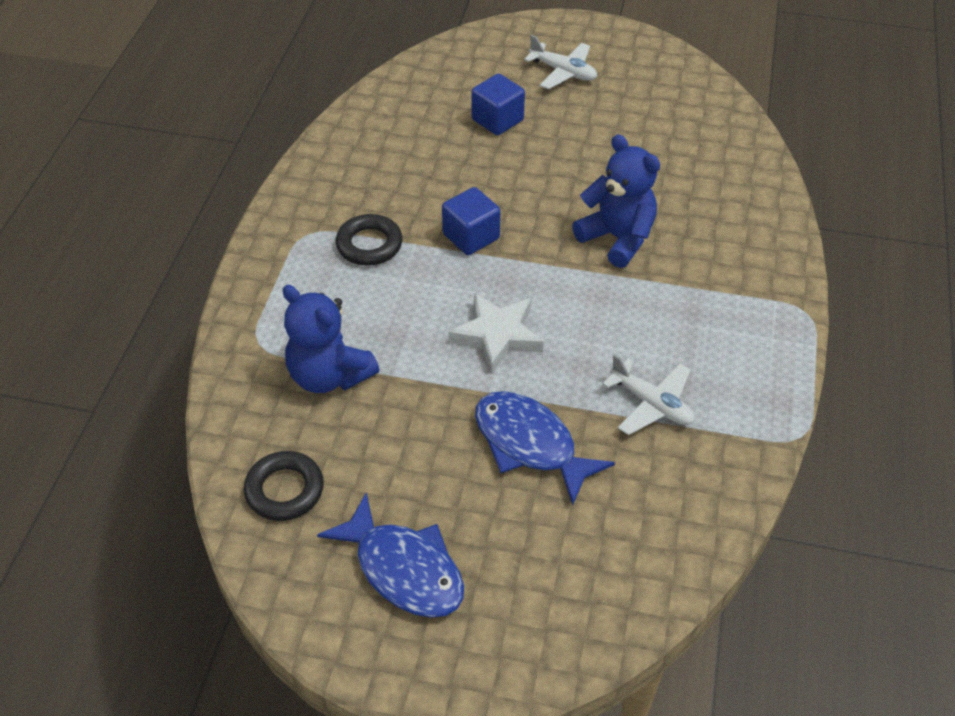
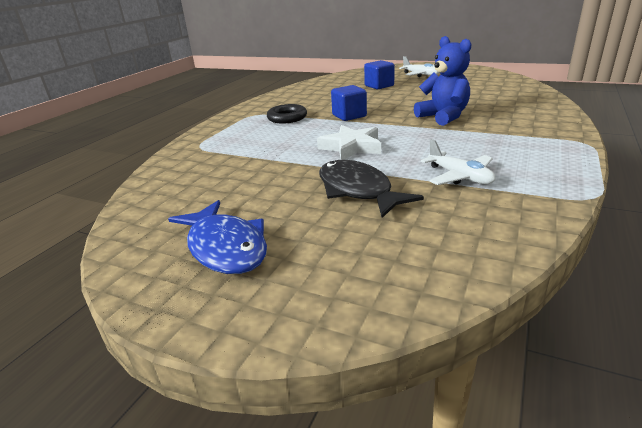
camera: 15 degrees right, 20 degrees down
black ring [244,451,324,521] -> none
blue teddy bear [283,285,380,393] -> none
blue fish [475,391,615,505] -> black fish [319,160,424,218]

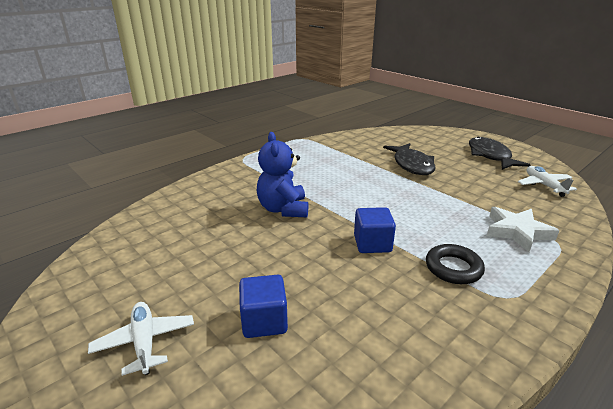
camera: 160 degrees left, 0 degrees up
blue fish [168,200,267,274] -> black fish [469,137,530,170]
white star [317,125,381,160] -> white star moved to [487,207,560,252]
white plane [421,139,495,185] -> white plane moved to [518,166,577,197]

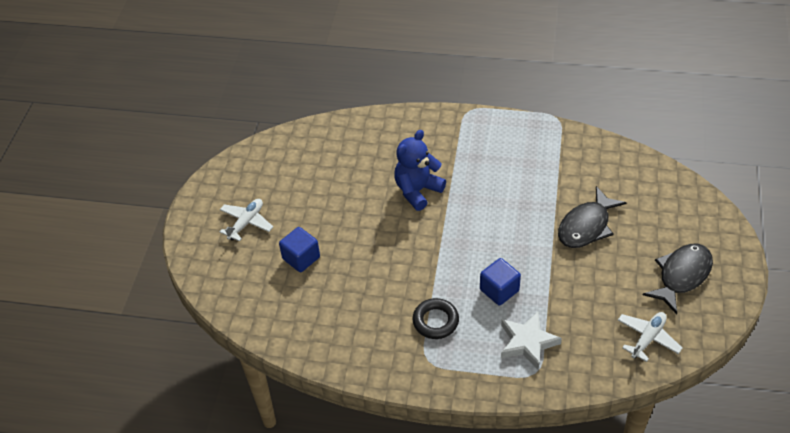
camera: 55 degrees right, 20 degrees up
blue cube [354,207,396,253] -> blue cube moved to [480,258,521,305]

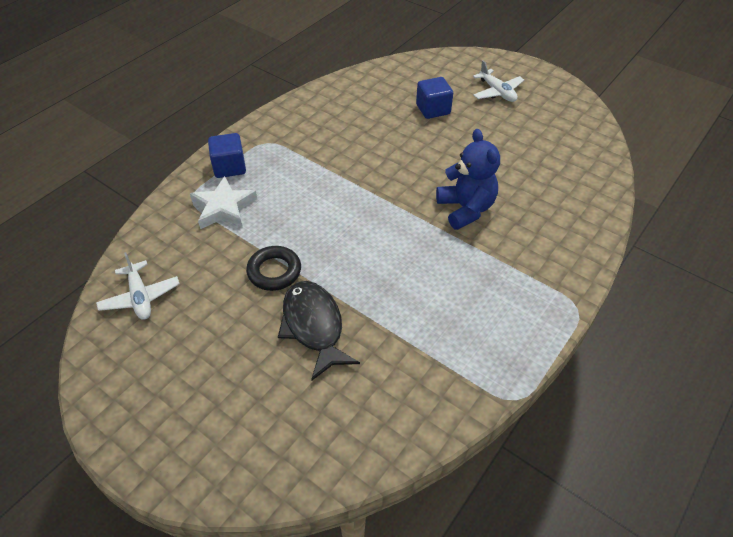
camera: 115 degrees right, 0 degrees up
black ring [413,298,459,339] -> black ring moved to [246,246,301,291]
blue cube [480,258,521,305] -> blue cube moved to [208,133,246,178]
black fish [643,244,713,314] -> none

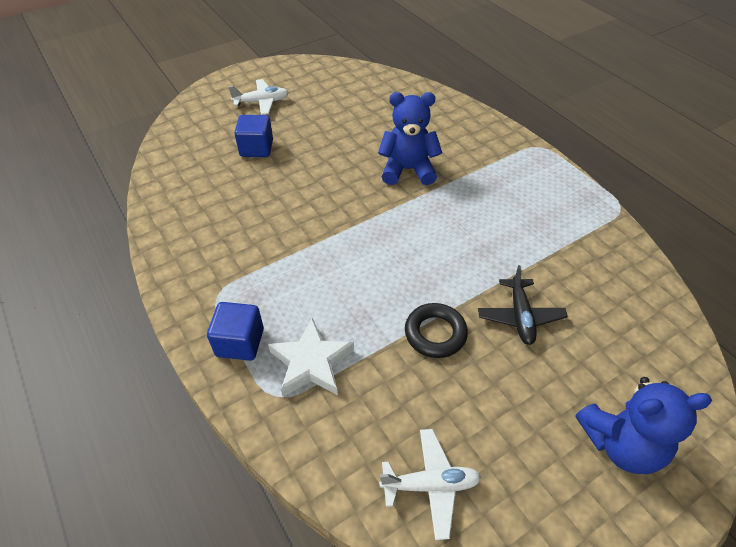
camera: 70 degrees left, 0 degrees up
black fish [278,281,360,380] -> black plane [478,265,568,345]
none -> blue teddy bear [576,377,712,474]

